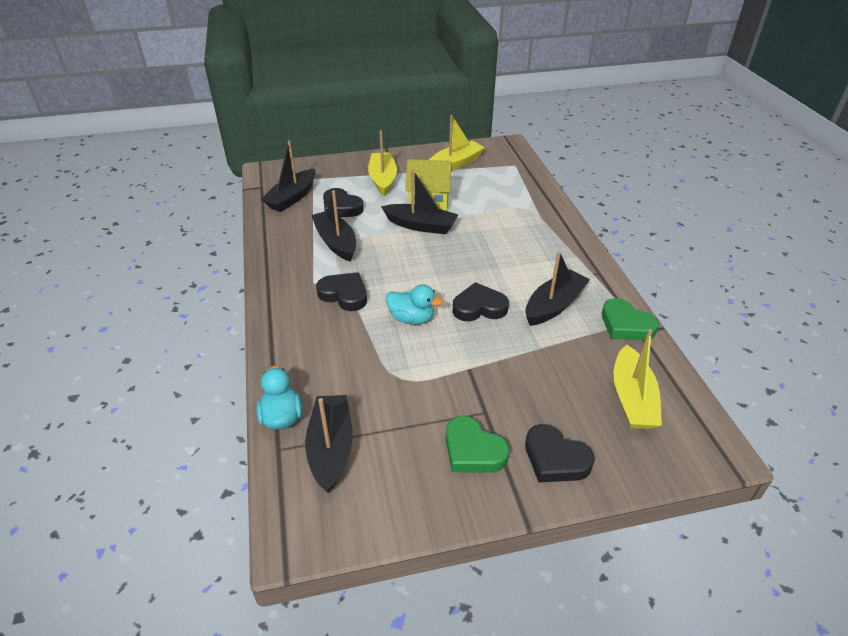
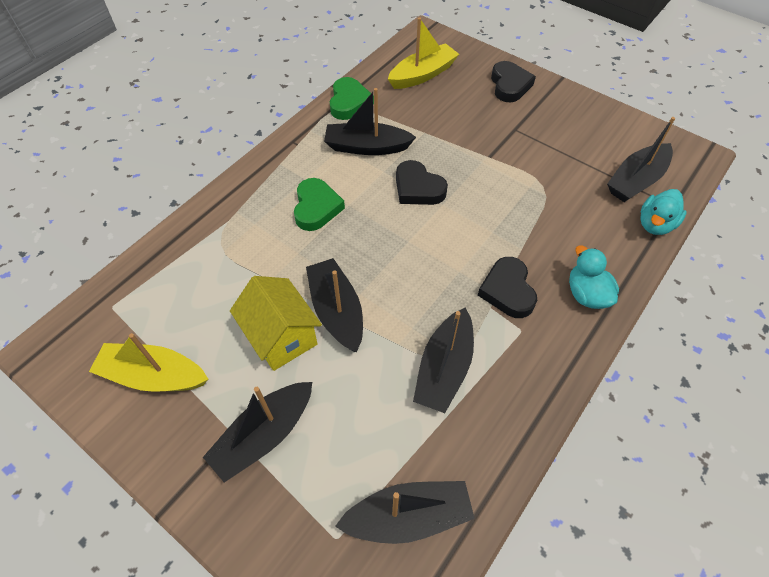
camera: 130 degrees left, 15 degrees up
black heart [323,188,364,217] -> none
yellow boat [368,131,397,196] -> black boat [203,382,312,483]
turquoise duck [386,284,443,325] -> turquoise duck moved to [569,245,619,309]
green heart [446,416,509,473] -> green heart moved to [294,178,345,231]

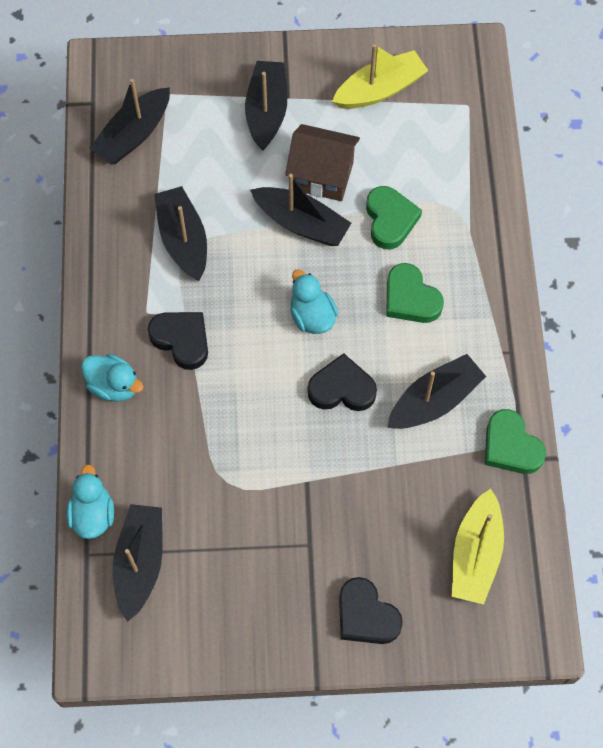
camera: 140 degrees right, 10 degrees up
yellow house [230,276,322,371] -> brown house [285,124,360,201]
none -> turquoise duck [290,269,338,334]
none -> green heart [366,186,422,250]

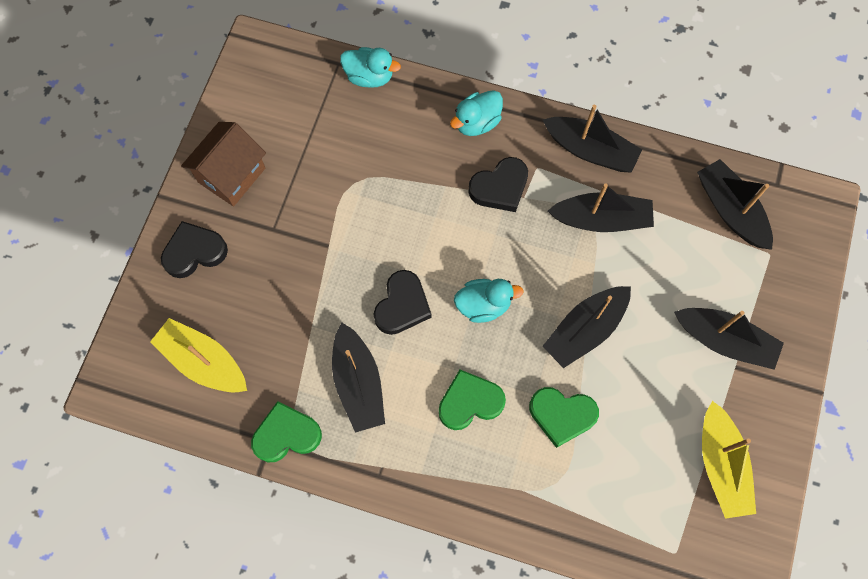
camera: 110 degrees right, 5 degrees up
black boat [112,504,163,622] -> black boat moved to [543,105,642,173]
brown house [285,124,360,201] -> brown house moved to [181,122,266,206]

